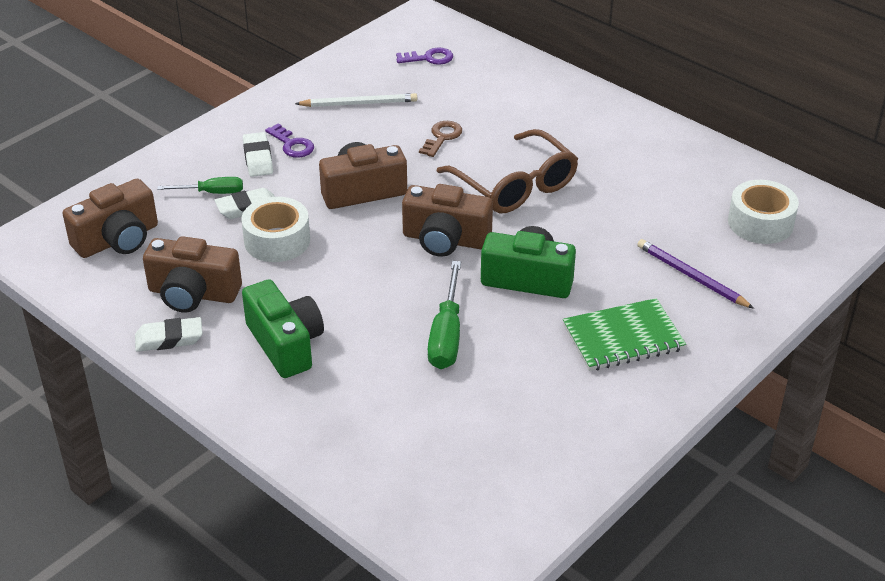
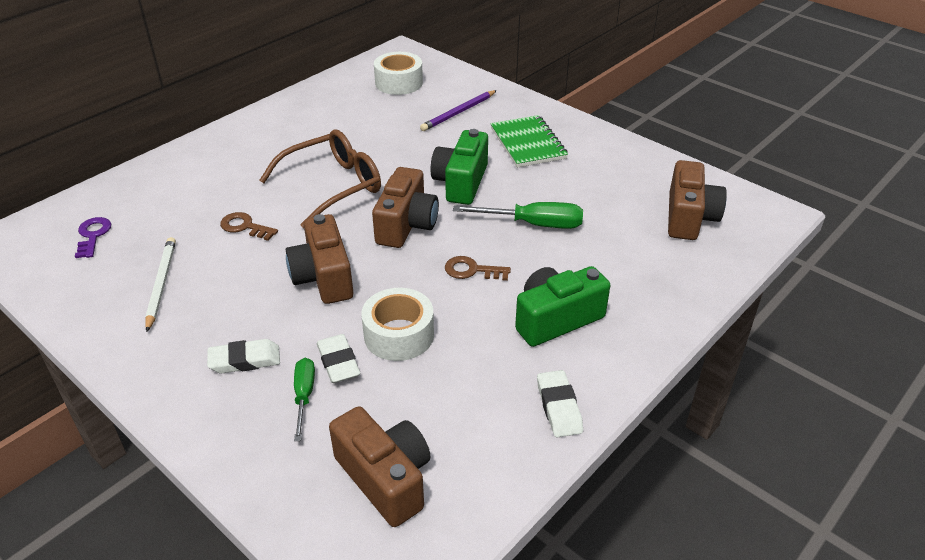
camera: 90 degrees left, 0 degrees up
brown camera [143,236,242,313] -> brown camera moved to [668,160,727,240]
purple key [265,123,314,158] -> none
none -> brown key [445,256,511,281]

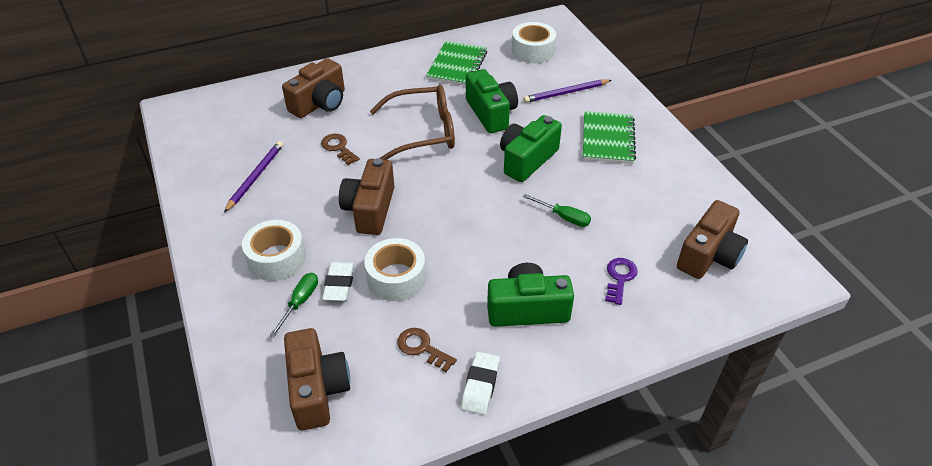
camera: 25 degrees right, 5 degrees up
purple key [75,217,111,258] -> purple key moved to [605,258,638,305]
white pencil [145,237,176,332] -> purple pencil [224,141,283,213]
white eraser [207,339,280,373] -> white tape [242,220,306,281]
brown camera [372,167,439,248] -> brown camera moved to [282,58,345,118]
brown key [445,256,511,281] -> brown key moved to [397,328,457,372]
green screwdriver [453,202,583,229] -> green screwdriver [523,194,591,227], size x0.63
none -> green notebook [426,41,487,86]
none -> green camera [466,69,518,133]

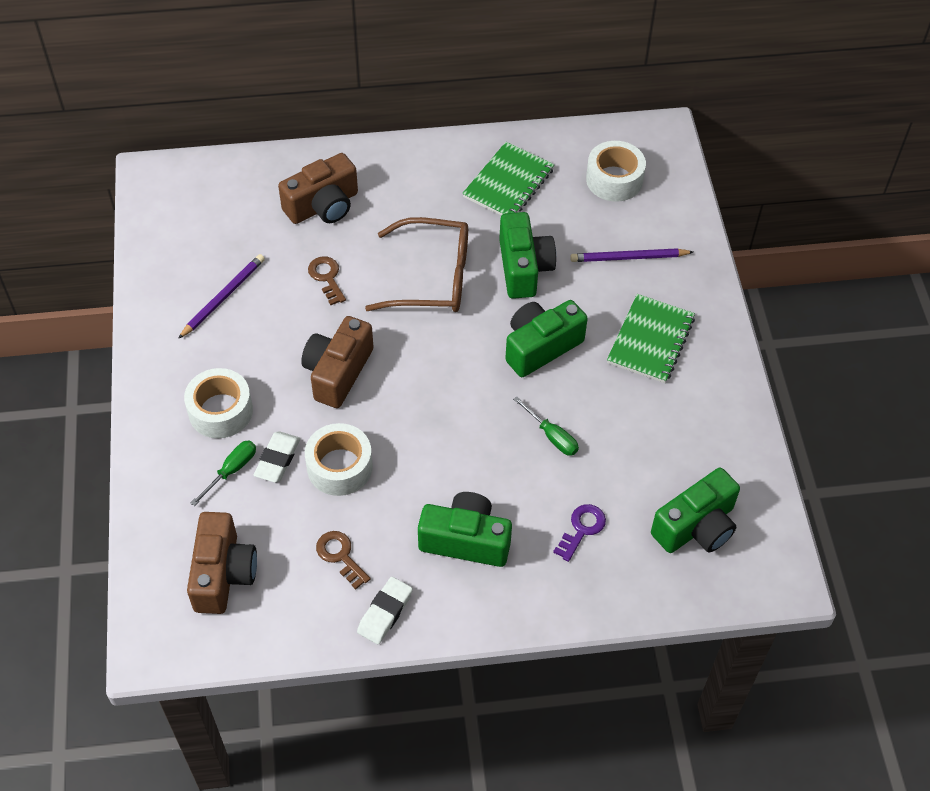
camera: 15 degrees right, 10 degrees up
brown camera [677,200,748,279] -> green camera [651,468,740,553]

